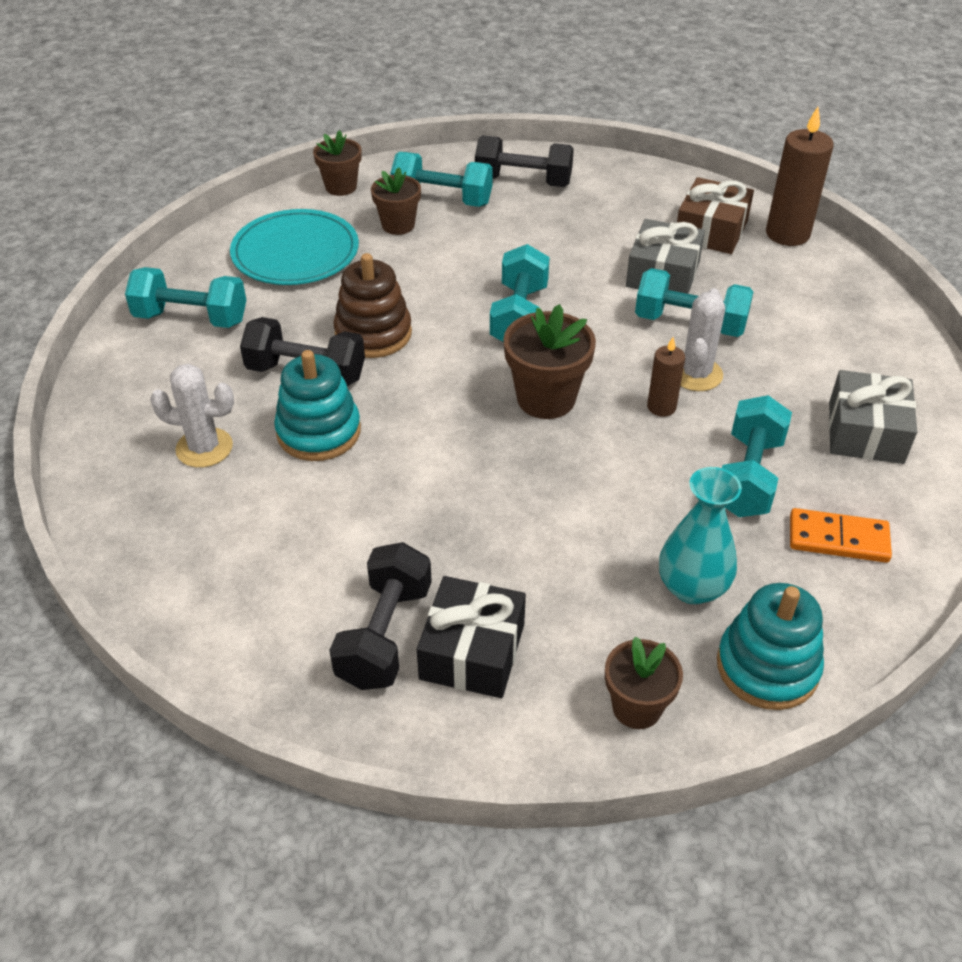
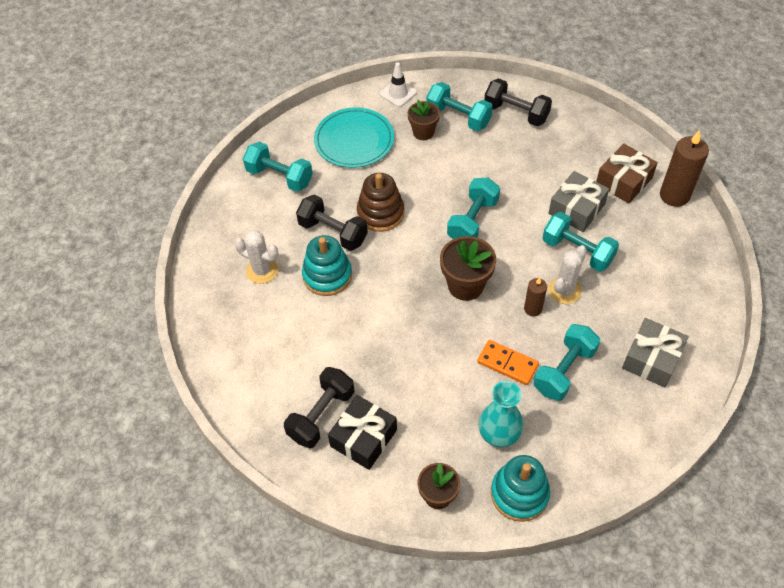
camera: 20 degrees right, 10 degrees up
brown flower pot [313,130,362,196] -> white traffic cone [380,62,417,107]
orange domino [790,508,892,563] -> orange domino moved to [477,340,539,385]

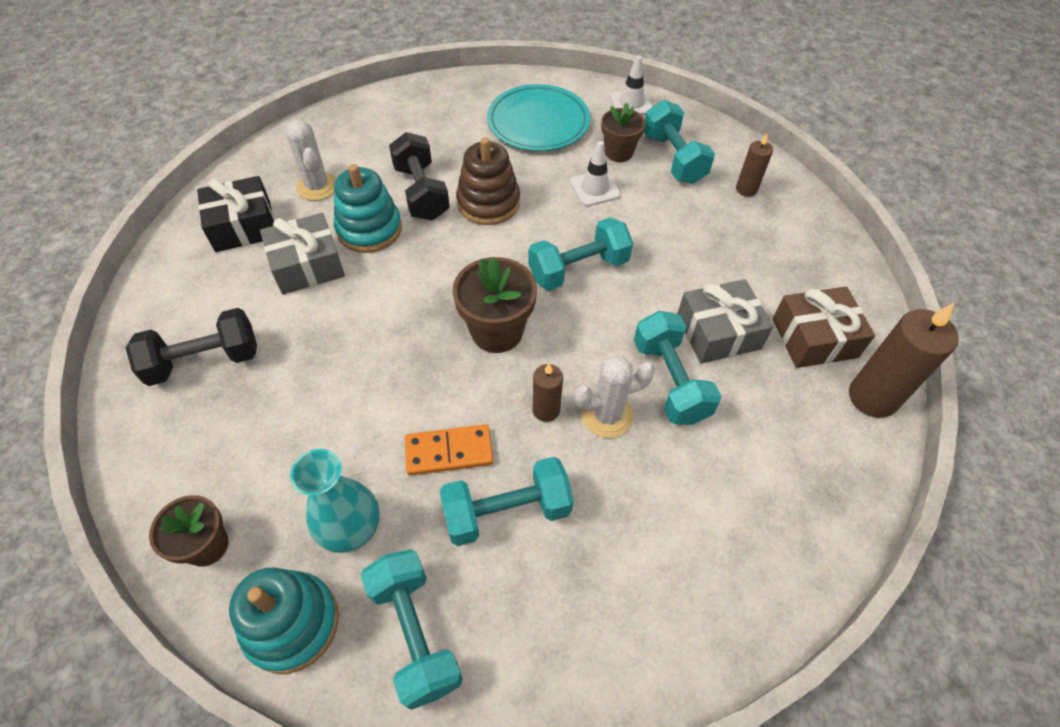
camera: 35 degrees right, 0 degrees up
turquoise dumbbell [243,142,313,192] -> turquoise dumbbell moved to [361,549,463,710]
black gift [328,395,397,470] -> black gift moved to [197,176,274,252]
orange domino [477,340,539,385] -> orange domino turned 75 degrees counterclockwise [405,424,493,476]
black dumbbell [484,78,552,126] -> brown candle [736,133,773,197]
grey gift [622,318,689,388] -> grey gift moved to [260,213,345,295]
none -> white traffic cone [570,141,621,207]

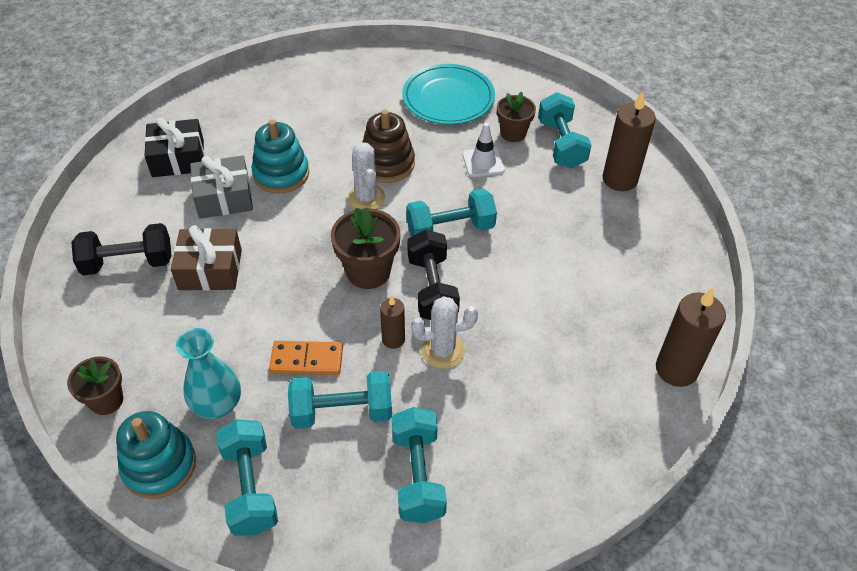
camera: 10 degrees right, 5 degrees down
white cactus [286,119,336,201] -> white cactus moved to [347,142,385,209]
black dumbbell [389,132,450,221] -> black dumbbell moved to [407,229,460,320]
white traffic cone [610,55,653,115] -> none
turquoise dumbbell [634,311,722,425] -> turquoise dumbbell moved to [392,407,447,523]
grey gift [677,279,773,364] -> none
brown candle [736,133,773,197] -> brown candle [603,91,656,191], size x1.79
brown gift [772,286,875,368] -> brown gift moved to [171,225,242,291]

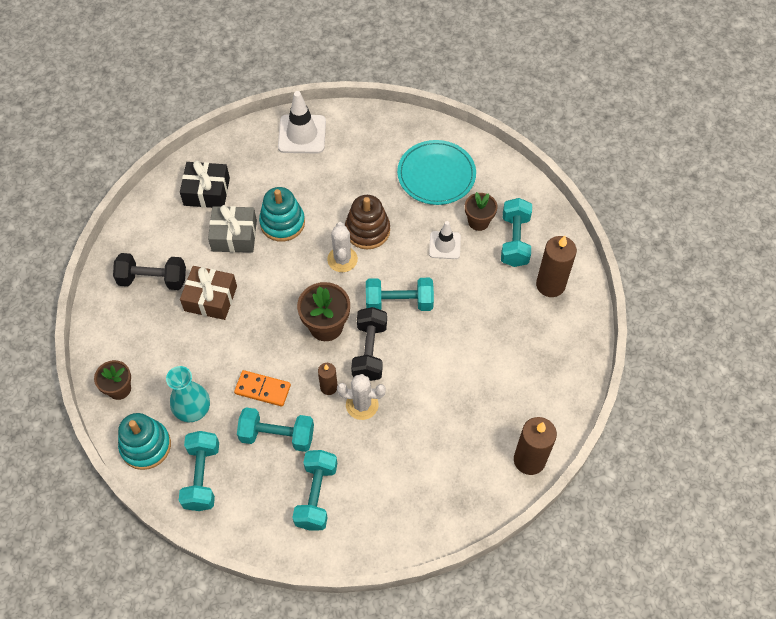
camera: 15 degrees right, 10 degrees up
none -> white traffic cone [278,91,326,153]

